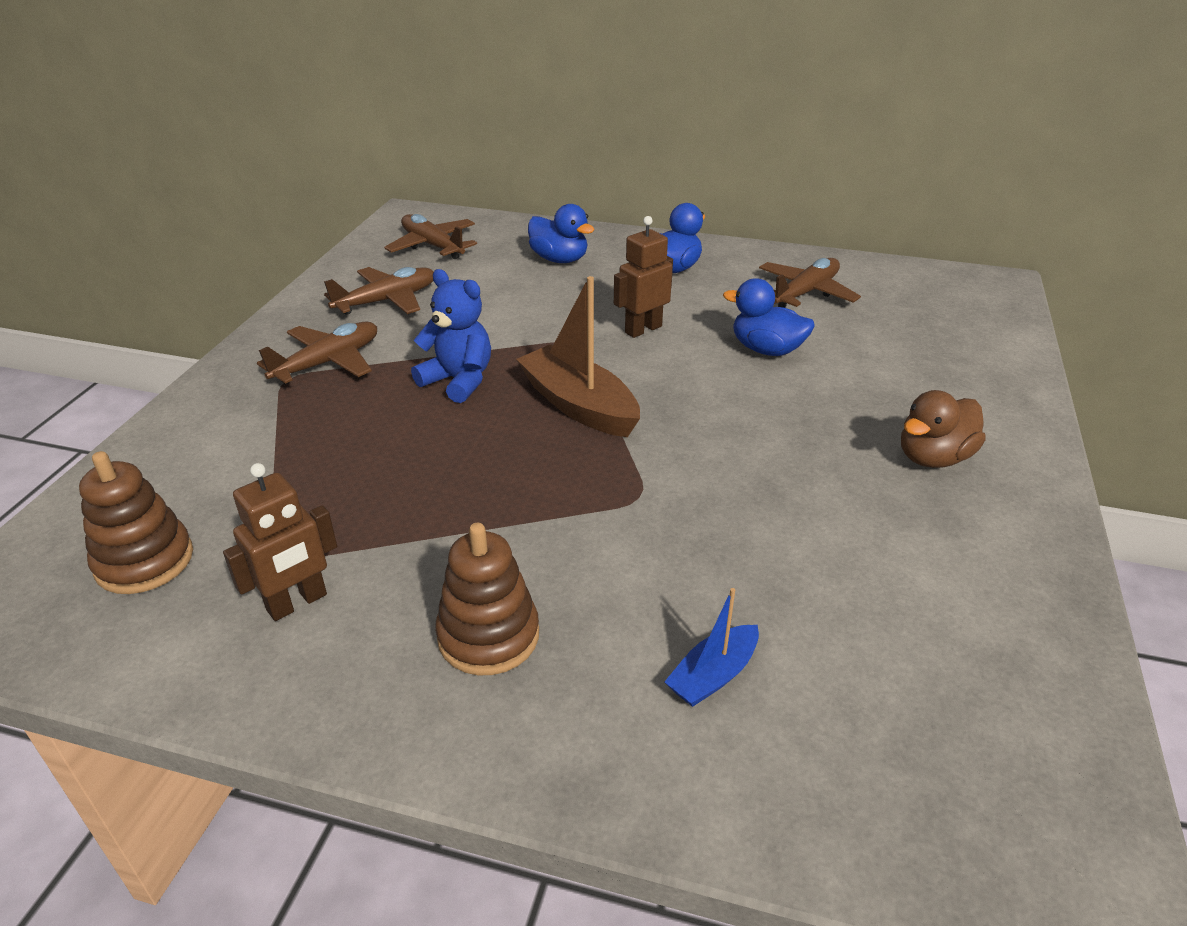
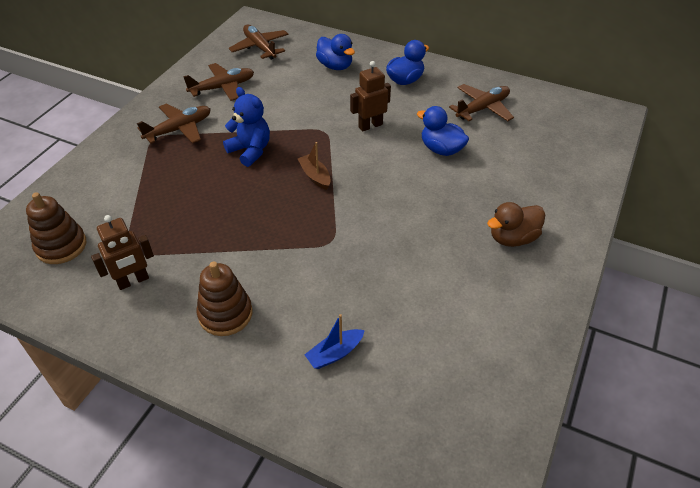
camera: 10 degrees right, 10 degrees up
brown boat [516,276,640,437] -> brown boat [298,142,330,190], size x0.54

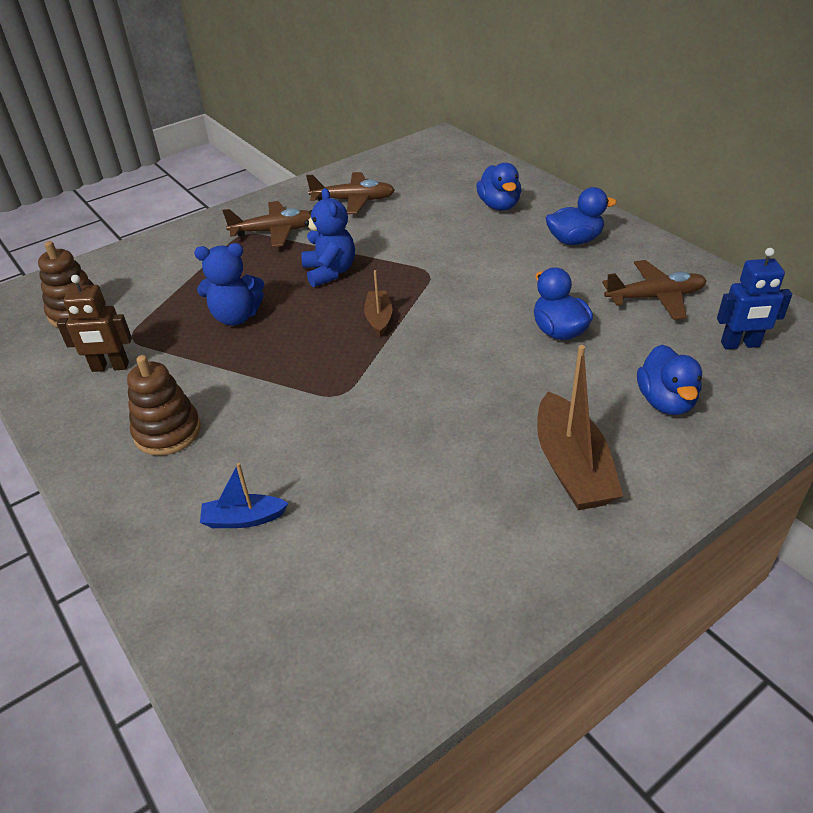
camera: 30 degrees right, 5 degrees down
brown plane [229,24,289,60] -> none
brown robot [350,61,391,132] -> none
brown duck [487,202,545,247] -> brown boat [537,345,623,510]
none -> blue teddy bear [194,243,264,326]
none -> blue duck [637,345,702,415]
none -> blue robot [717,248,792,350]

